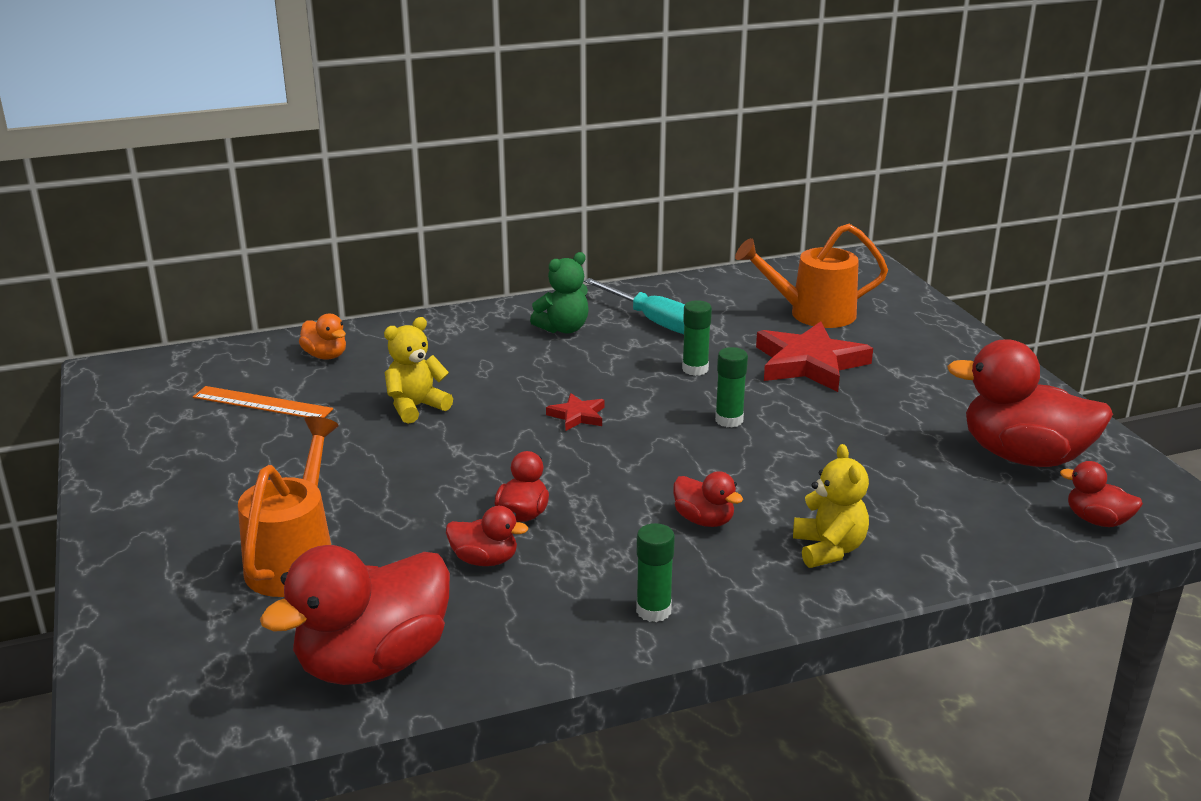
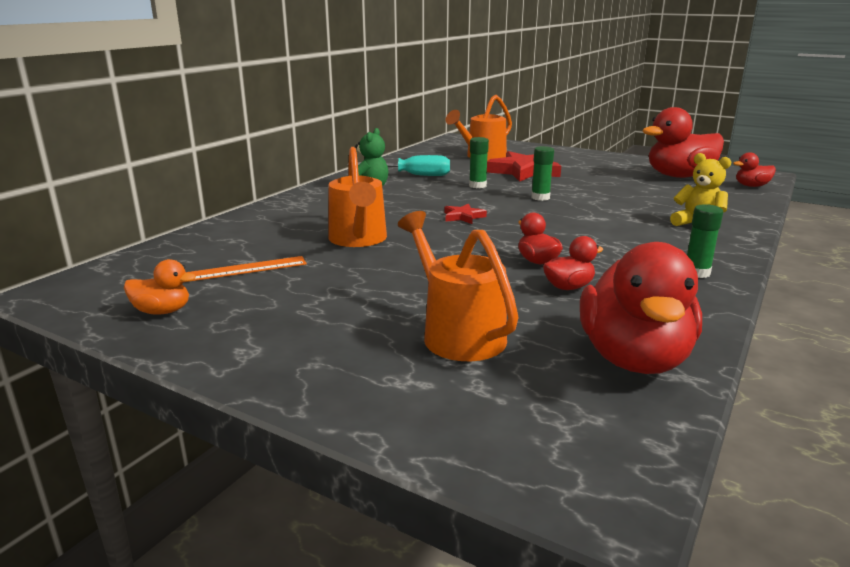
camera: 40 degrees left, 5 degrees down
orange duck [299,314,346,360] -> orange duck moved to [124,259,196,315]
yellow teddy bear [384,317,453,424] -> orange watering can [328,147,387,247]
red duck [673,471,743,527] -> none

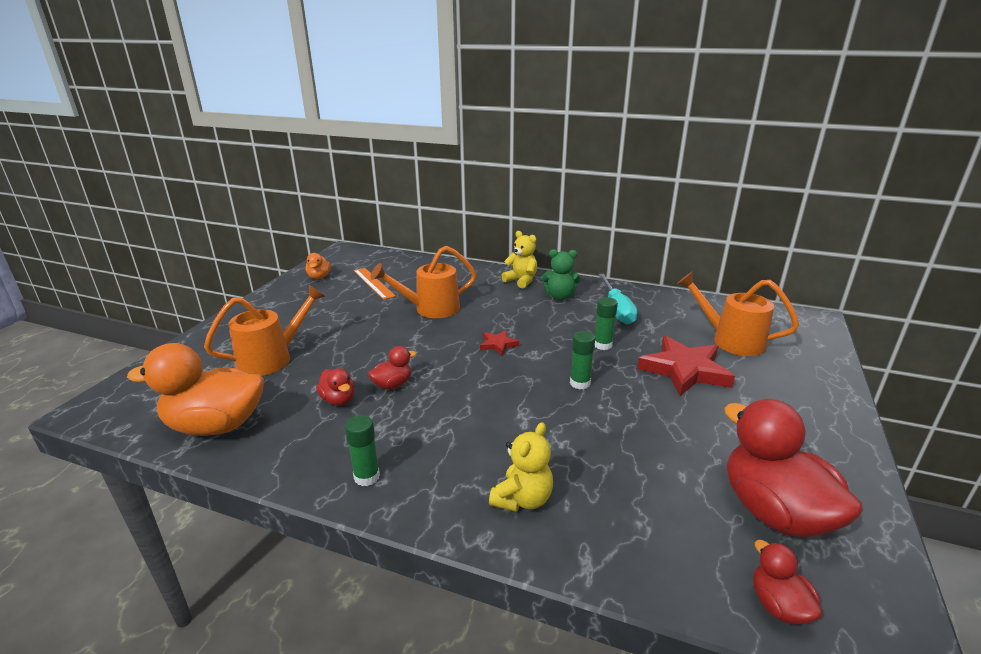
camera: 80 degrees right, 5 degrees up
red duck [580,242,702,374] -> orange duck [127,343,264,436]
none -> yellow teddy bear [501,231,537,289]

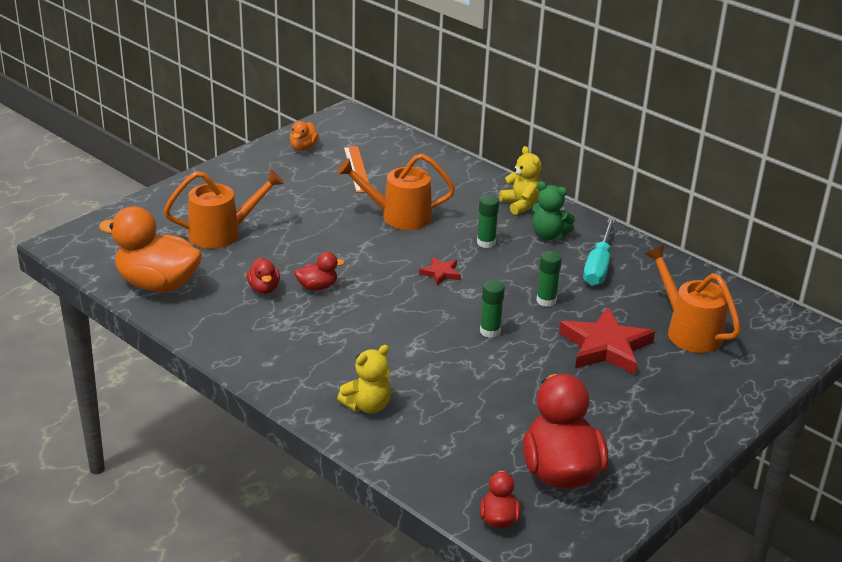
camera: 20 degrees right, 5 degrees up
green glue stick [345,415,380,486] -> green glue stick moved to [477,195,499,248]

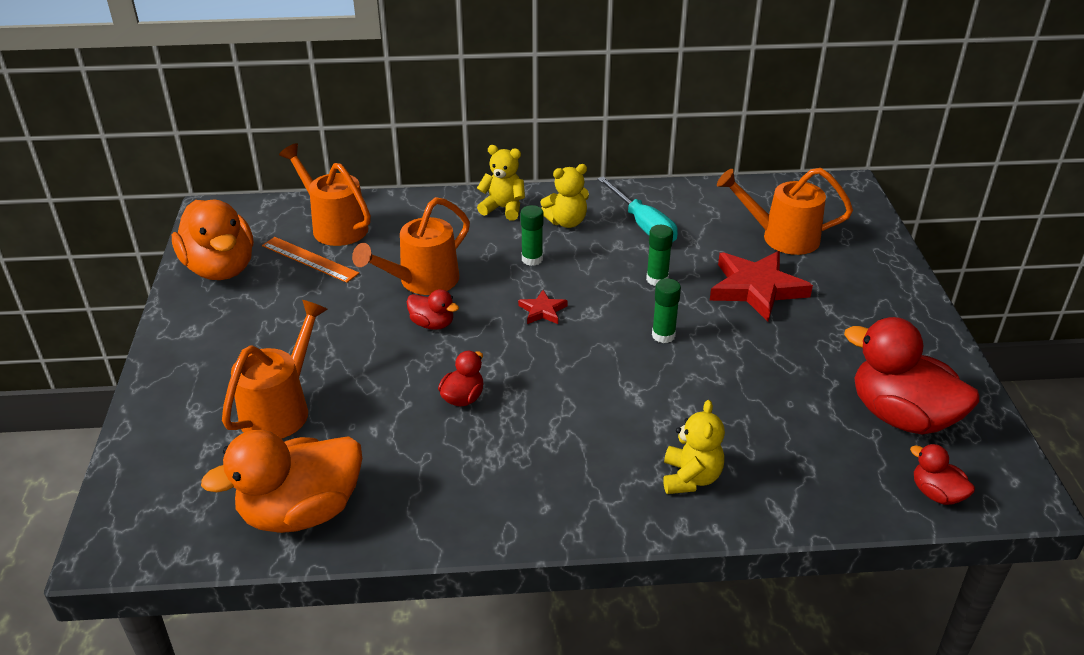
camera: 45 degrees left, 5 degrees up
red duck [247,258,280,294] -> red duck moved to [407,289,459,330]
orange duck [290,121,319,151] -> orange duck [172,200,253,280], size x2.11
green teddy bear [531,181,575,240] -> yellow teddy bear [540,164,589,228]
none -> orange watering can [279,143,371,246]

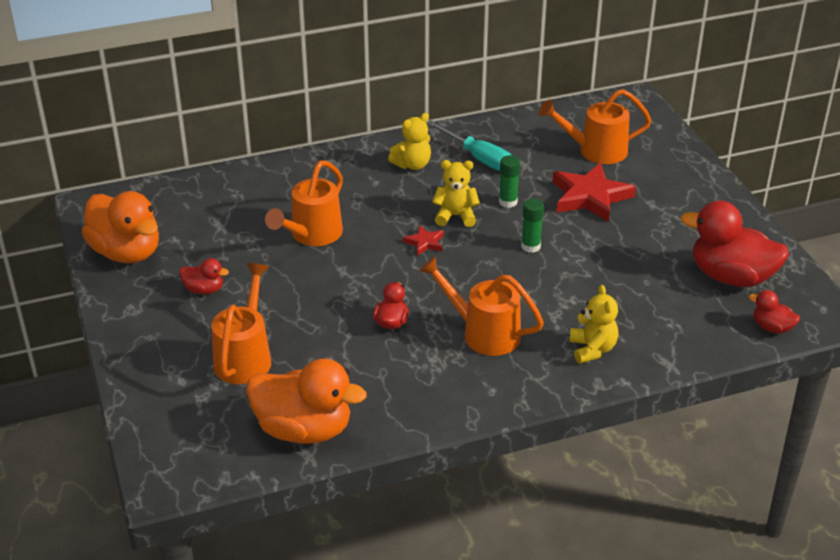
camera: 15 degrees left, 0 degrees up
orange duck [201,430,362,533] -> orange duck turned 120 degrees counterclockwise [246,359,367,444]
orange ruler [262,237,359,283] -> none
orange watering can [279,143,371,246] -> orange watering can moved to [419,256,544,356]
red duck [407,289,459,330] -> red duck moved to [179,258,229,294]
yellow teddy bear [477,145,525,221] -> yellow teddy bear moved to [432,160,480,227]
green glue stick [520,205,543,266] -> none

